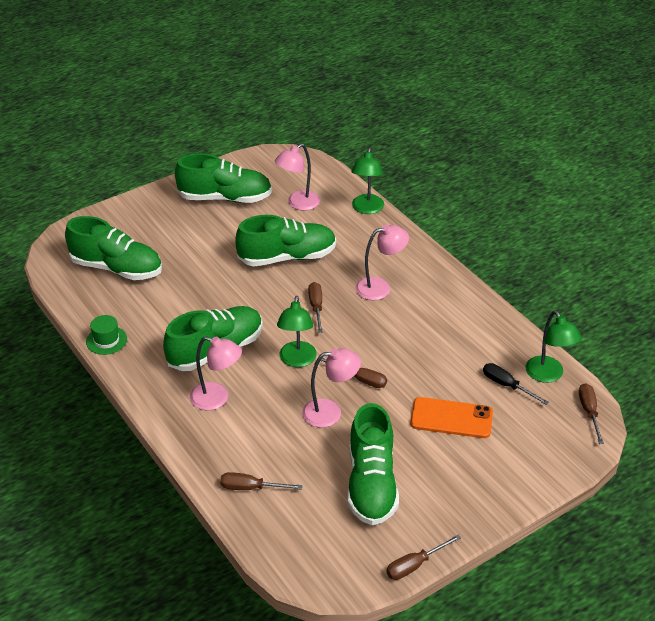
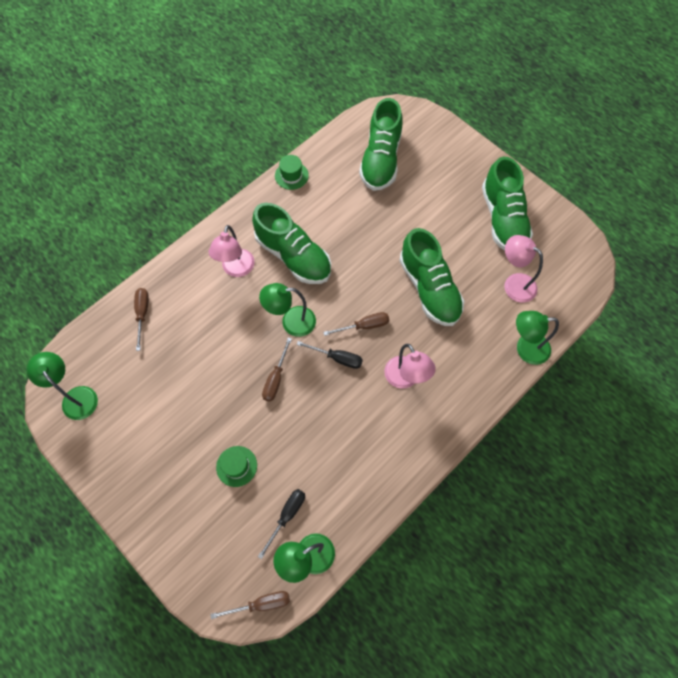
camera: 80 degrees right, 25 degrees up
pink lamp [302,348,361,428] -> none
green shoe [348,403,399,525] -> none
brown screwdriver [386,535,461,580] -> none
orange phone [410,397,493,438] -> green hat [216,446,257,487]
none -> green lamp [26,352,98,420]
none -> black screwdriver [296,341,363,369]

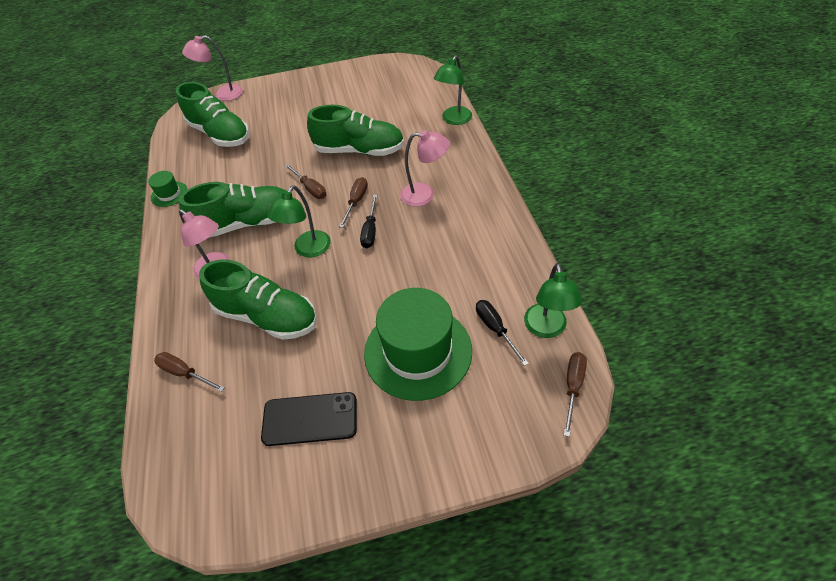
camera: 55 degrees left, 15 degrees down
green lamp [26,352,98,420] -> none
green hat [216,446,257,487] -> green hat [364,288,472,401], size x2.27
brown screwdriver [262,338,292,402] -> brown screwdriver moved to [285,164,326,199]
black screwdriver [296,341,363,369] -> black screwdriver turned 135 degrees clockwise [360,195,377,248]
green shoe [482,157,533,251] -> green shoe moved to [199,260,317,340]
pink lamp [504,235,543,303] -> pink lamp moved to [182,35,243,101]
none -> black phone [261,392,357,446]

